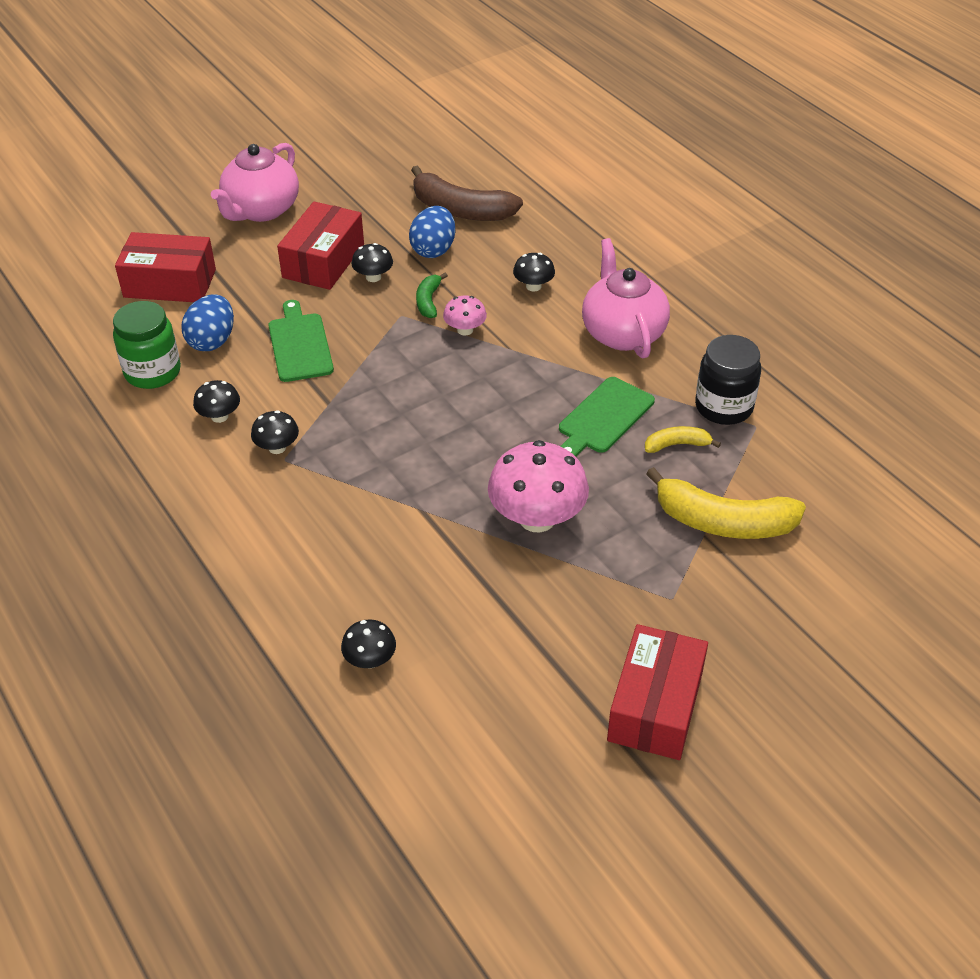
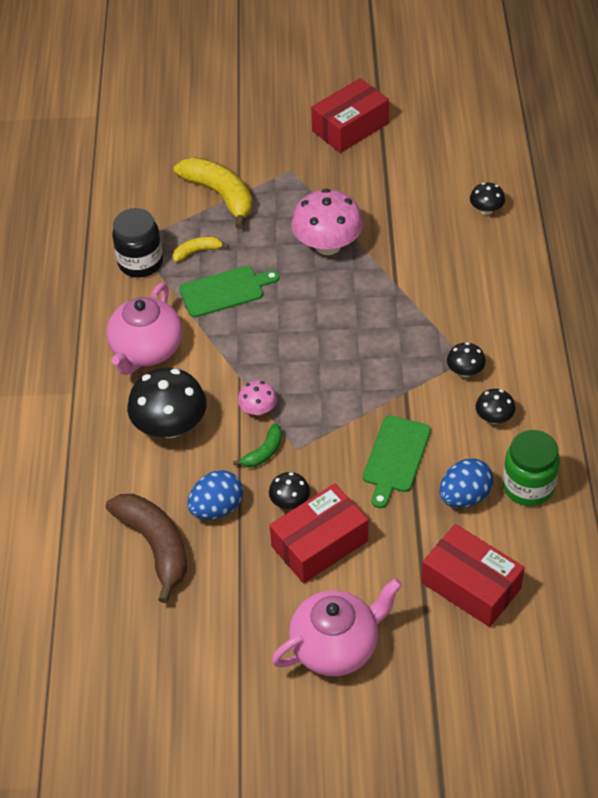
camera: 145 degrees left, 5 degrees up
black mushroom [513,253,555,291] -> black mushroom [127,368,207,438], size x2.00
yellow banana [645,426,721,453] -> yellow banana turned 135 degrees clockwise [172,236,229,262]

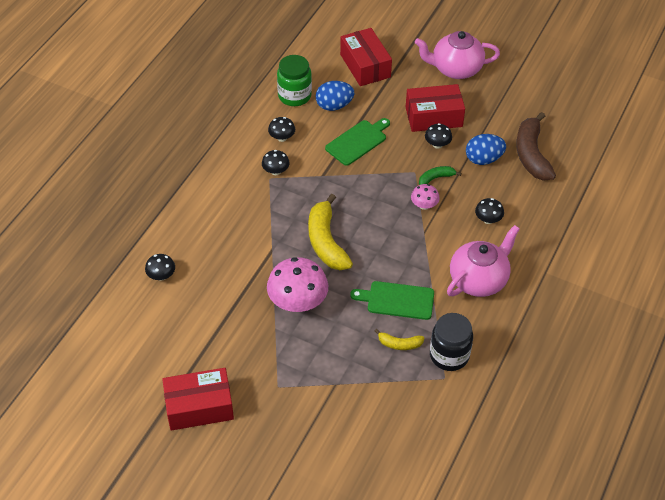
camera: 155 degrees left, 0 degrees up
black mushroom [127,368,207,438] -> black mushroom [475,198,504,224], size x0.50
yellow banana [174,157,252,229] -> yellow banana moved to [308,194,353,270]

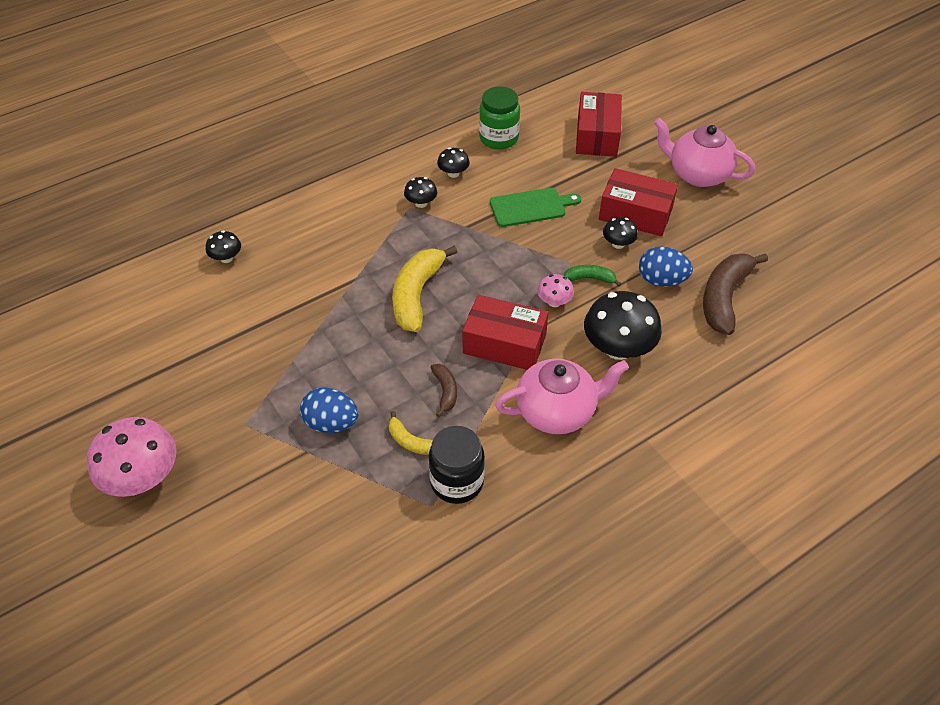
camera: 30 degrees right, 0 degrees up
red box [162,368,234,431] -> red box moved to [462,295,549,370]
pink mushroom [267,257,328,312] -> pink mushroom moved to [87,417,176,497]
blue egg [316,81,354,111] -> blue egg moved to [300,387,359,433]
green cutting board [350,281,434,320] -> brown banana [430,364,457,417]
black mushroom [475,198,504,224] -> black mushroom [584,291,662,360], size x2.00

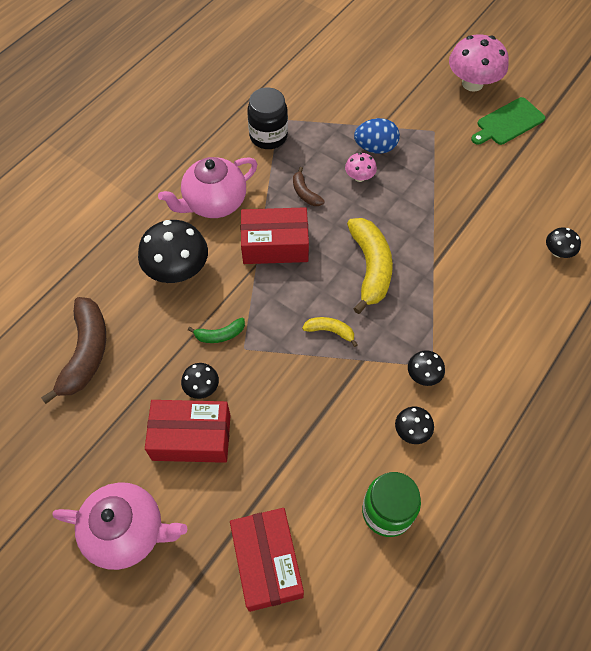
camera: 160 degrees right, 10 degrees up
yellow banana [389,411,433,455] -> yellow banana moved to [302,317,358,347]
green cutting board [490,188,581,227] -> green cutting board moved to [471,97,546,145]
pink mushroom [537,274,574,307] -> pink mushroom moved to [345,153,377,182]
blue egg [639,246,693,287] -> none

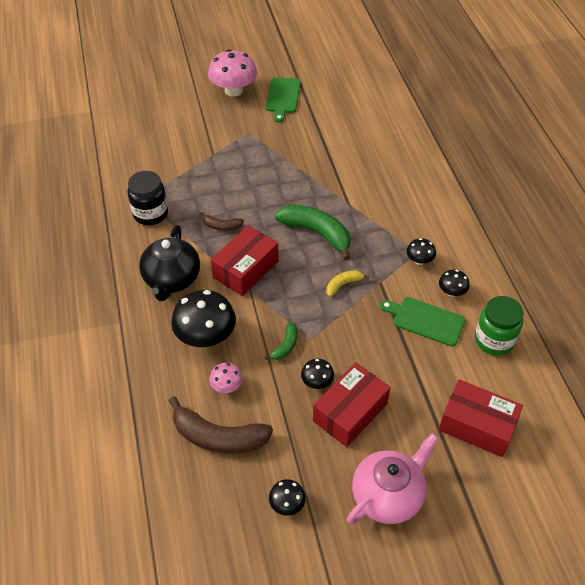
camera: 50 degrees left, 10 degrees down
brown banana [41,297,106,404] -> brown banana turned 150 degrees clockwise [168,396,273,453]
pink teapot [158,157,257,218] -> black teapot [139,225,200,301]
pink mushroom [345,153,377,182] -> pink mushroom moved to [209,363,243,393]
yellow banana [347,218,393,314] -> green banana [275,205,350,260]
blue egg [354,118,400,154] -> none
black mushroom [546,228,581,258] -> black mushroom moved to [269,479,306,516]
none -> green cutting board [380,297,465,346]

